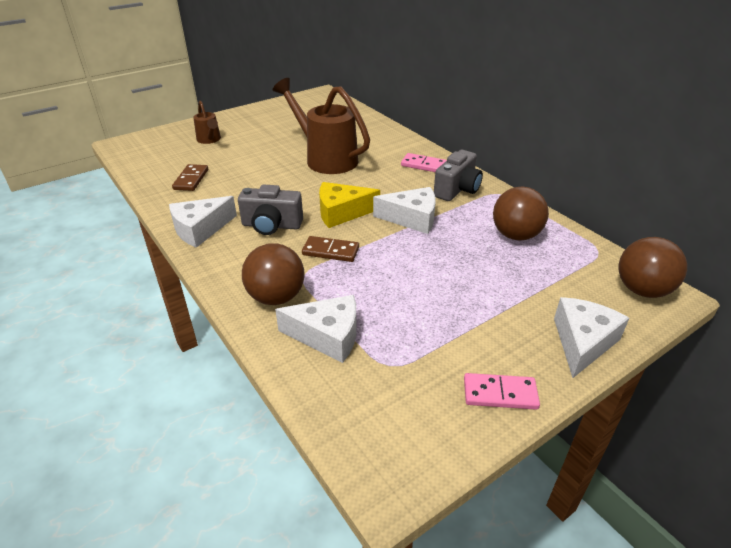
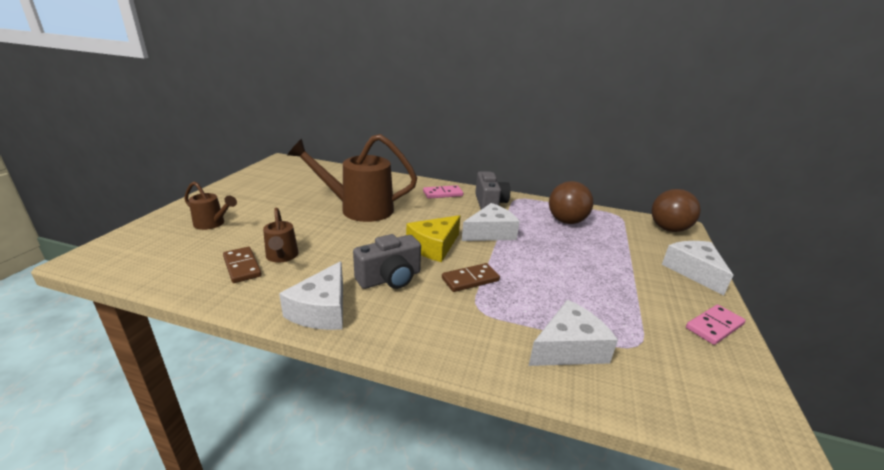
camera: 40 degrees left, 10 degrees down
brown ball [242,243,305,305] -> none
none -> brown watering can [263,208,299,263]

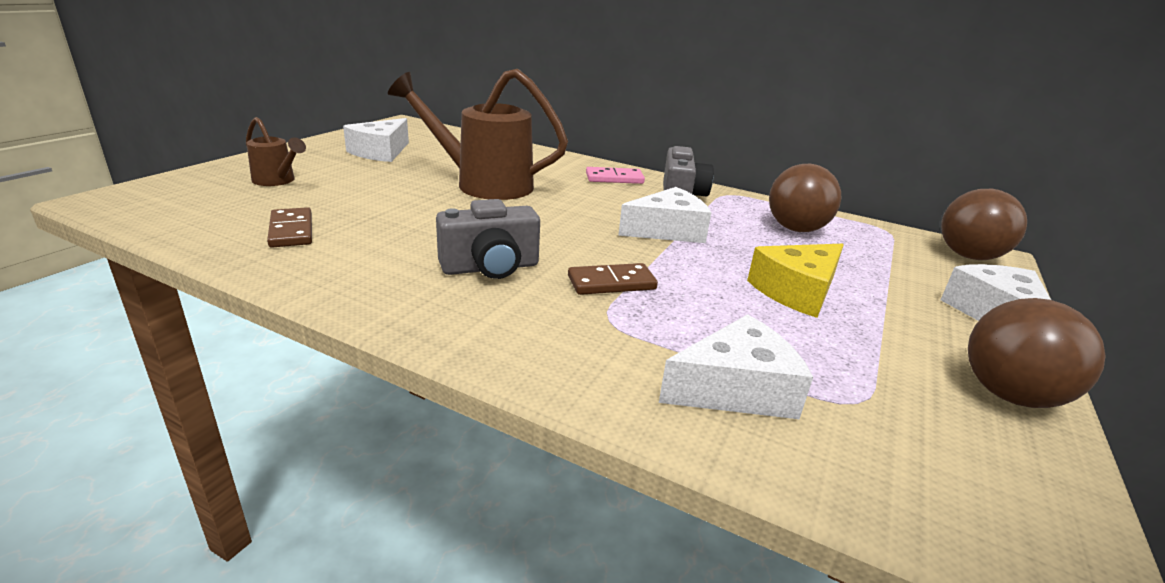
camera: 10 degrees right, 0 degrees up
brown watering can [263,208,299,263] -> none
white cheese [279,261,343,330] -> white cheese moved to [343,118,409,162]
yellow cheese [406,215,460,262] -> yellow cheese moved to [747,244,844,318]
pink domino [686,305,746,345] -> brown ball [968,298,1106,408]

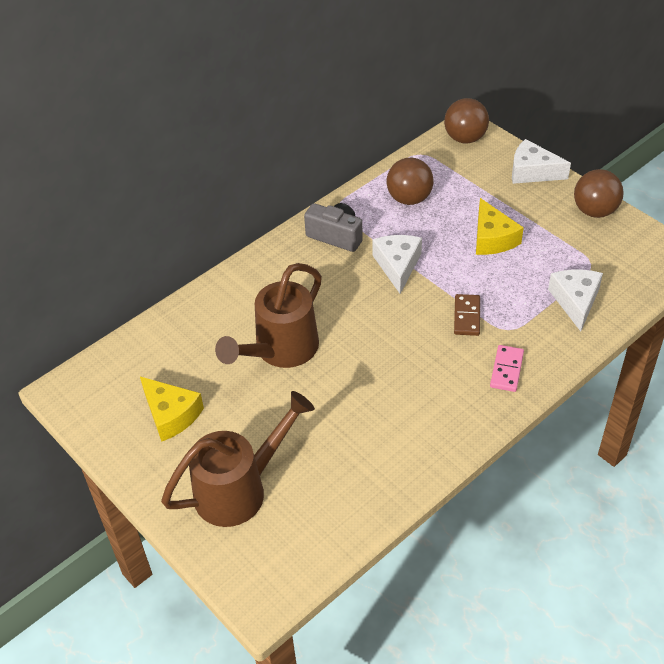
camera: 65 degrees left, 20 degrees up
brown watering can [246,117,306,186] -> brown watering can [161,391,315,527], size x2.00
brown domino [267,207,312,248] -> none
white cheese [343,118,409,162] -> yellow cheese [140,377,204,442]
grey camera [436,199,540,279] -> none
pink domino [586,167,645,184] -> pink domino moved to [490,345,524,392]

